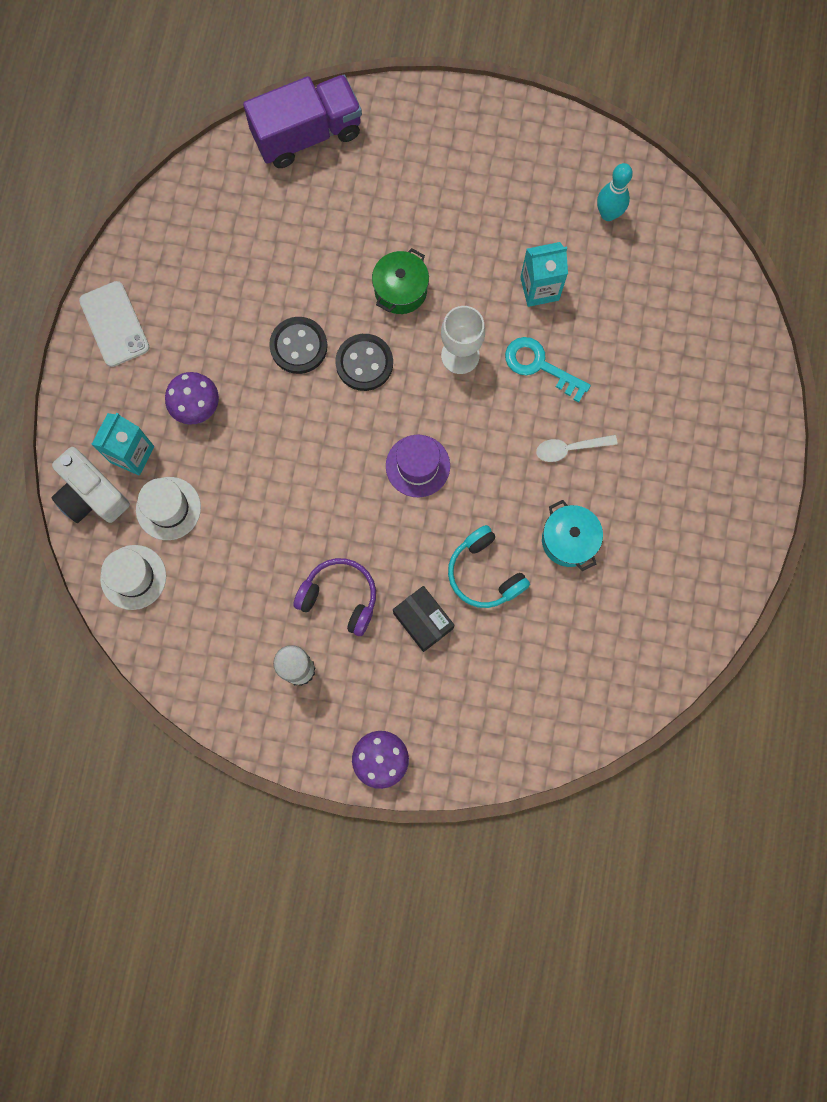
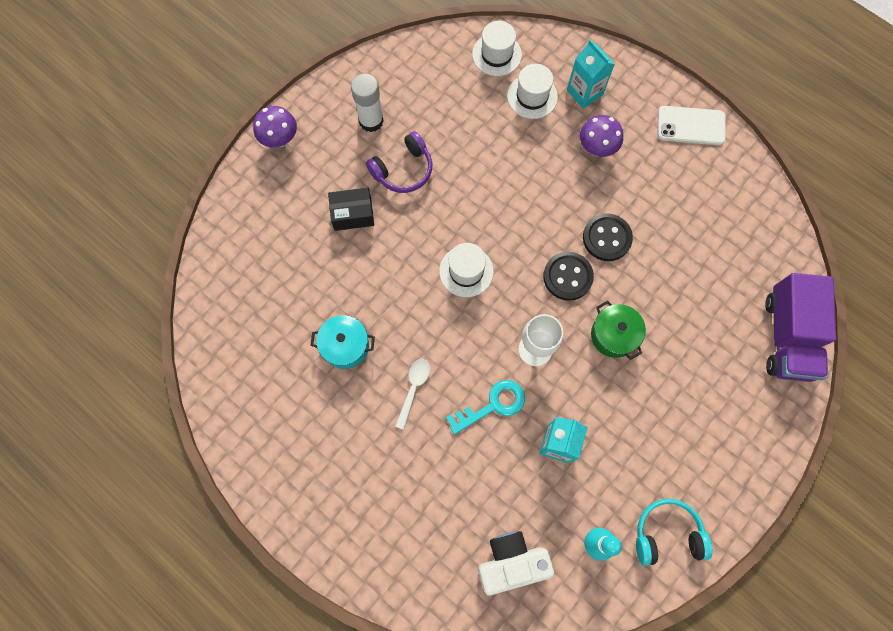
camera: 120 degrees right, 5 degrees down
white camera [52,447,130,523] -> white camera moved to [478,531,554,596]
purple hat [386,435,450,497] -> white hat [439,243,494,297]
turquoise headphones [448,525,530,608] -> turquoise headphones moved to [636,499,712,566]

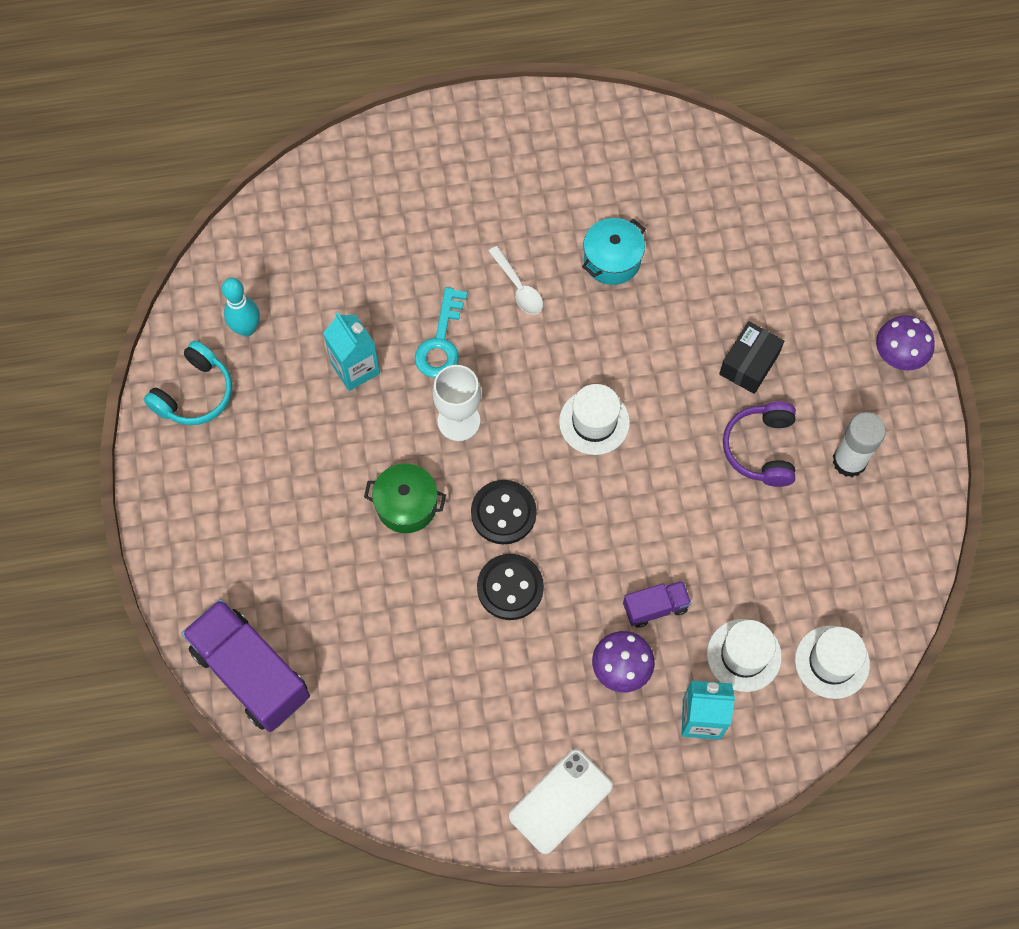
camera: 130 degrees right, 5 degrees down
white camera [478,531,554,596] -> none
none -> purple truck [623,581,691,628]

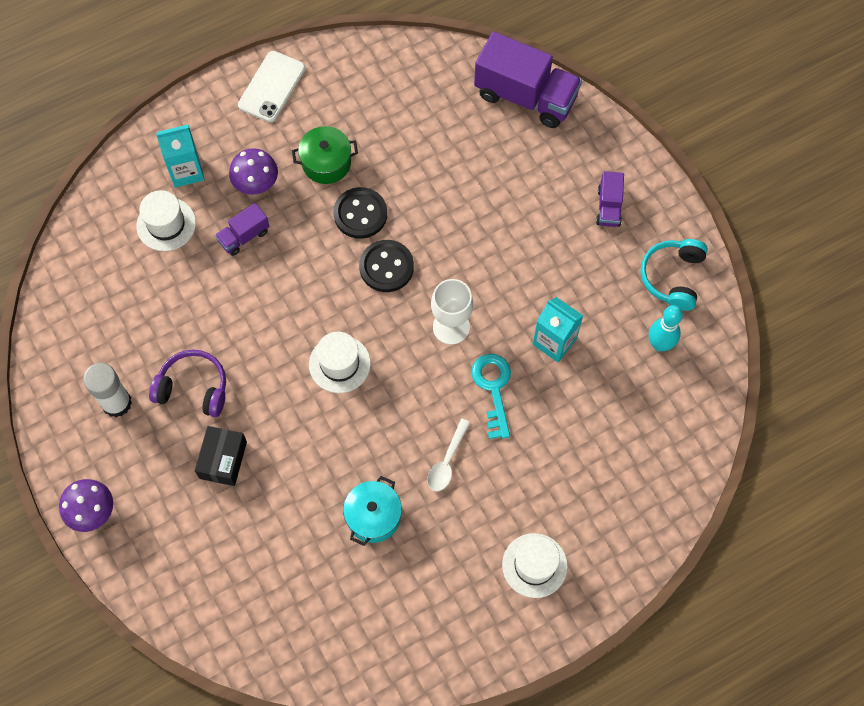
camera: 160 degrees right, 0 degrees up
green pot [364,463,446,533] -> green pot moved to [292,126,358,184]
white spoon [489,246,543,315] -> white spoon turned 105 degrees counterclockwise [427,419,470,491]
purple headphones [723,402,796,487] -> purple headphones turned 60 degrees counterclockwise [149,349,226,417]
white hat [795,626,870,699] -> white hat moved to [502,533,568,598]
none -> purple truck [596,171,624,227]

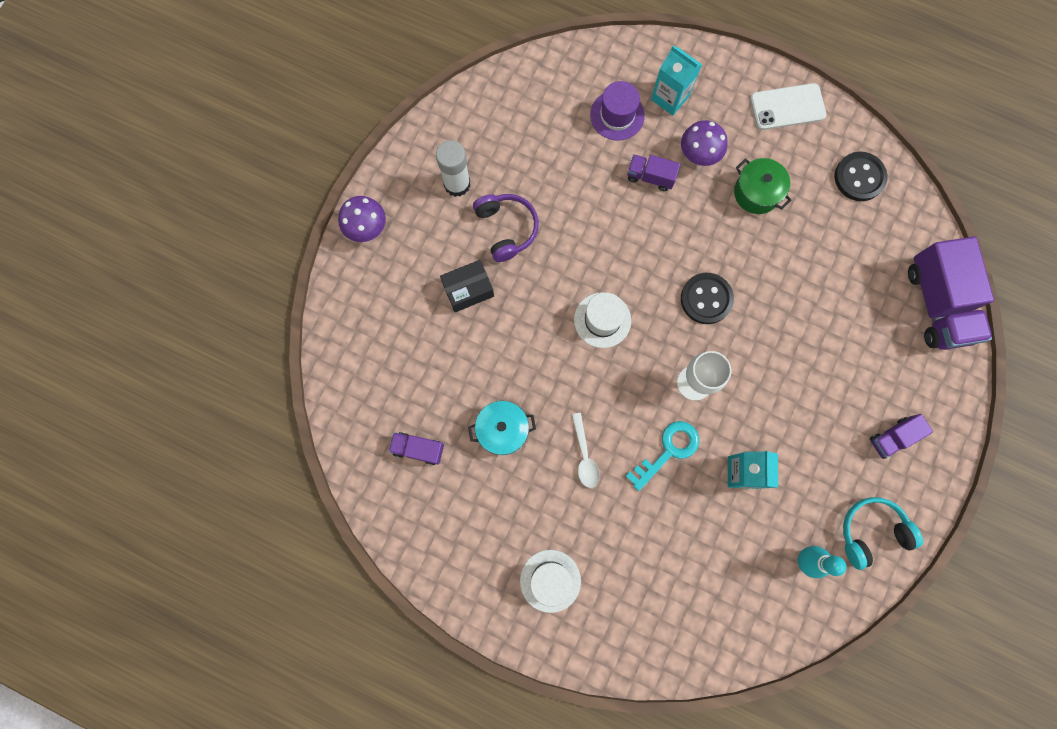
camera: 55 degrees right, 10 degrees up
white hat [136,190,196,251] -> purple hat [590,81,645,141]
black button [333,187,387,239] -> black button moved to [835,152,887,201]
white spoon [427,419,470,491] -> white spoon turned 90 degrees counterclockwise [572,413,600,488]
none -> purple truck [389,432,444,465]

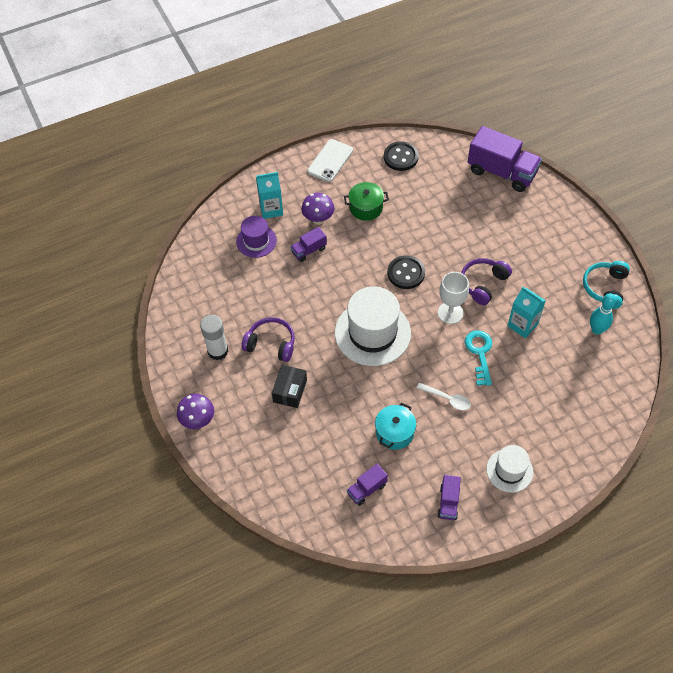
camera: 50 degrees left, 20 degrees down
white hat [574,292,631,348] -> white hat [335,287,411,366], size x1.78
purple truck [870,414,933,459] -> purple truck moved to [437,475,461,520]
none -> purple headphones [461,258,512,305]

